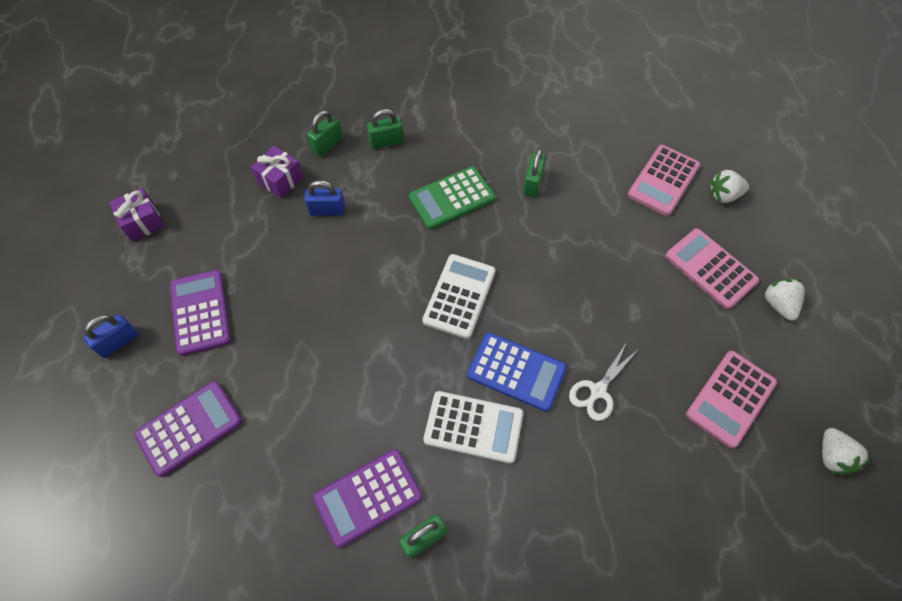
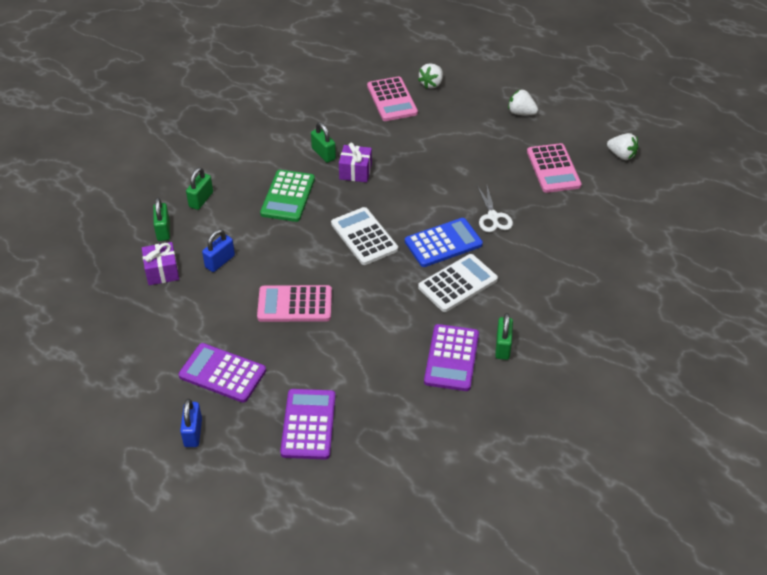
camera: 50 degrees left, 15 degrees down
purple gift [109,188,165,242] -> purple gift moved to [339,143,372,182]
pink calculator [665,228,759,309] -> pink calculator moved to [257,285,332,322]

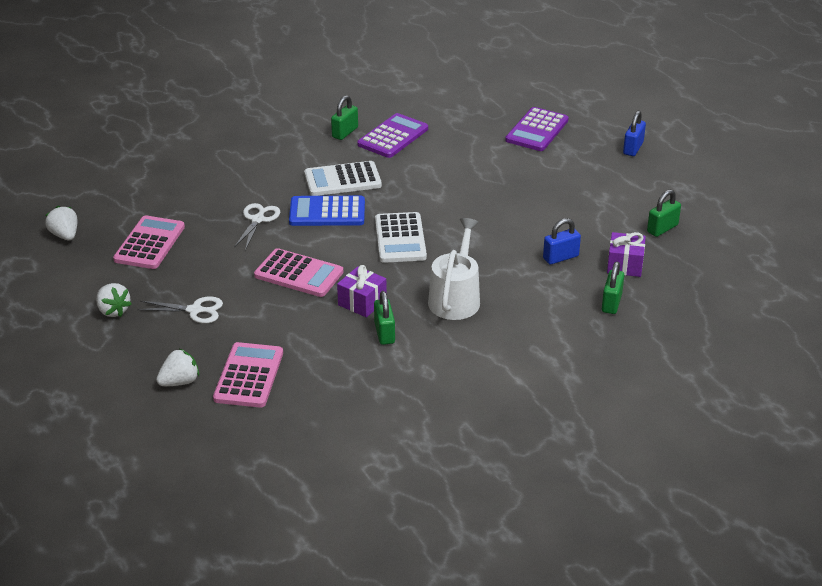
camera: 155 degrees left, 10 degrees down
purple calculator [178,343,266,403] -> none
green padlock [186,167,213,210] -> green padlock moved to [647,189,681,237]
pink calculator [257,285,332,322] -> pink calculator moved to [254,248,343,297]
green calculator [260,170,315,222] -> white watering can [428,218,480,320]
none -> white scissors [137,296,223,323]

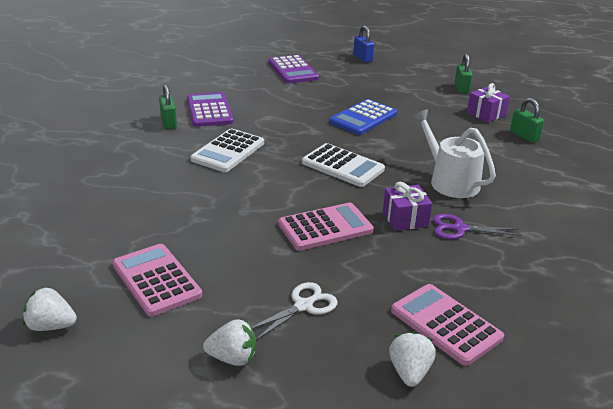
camera: 50 degrees left, 5 degrees down
white scissors [234,203,280,250] -> none
blue calculator [289,196,365,226] -> blue calculator moved to [329,99,397,135]
green padlock [374,291,395,345] -> purple scissors [433,214,521,239]
blue padlock [543,218,581,264] -> none

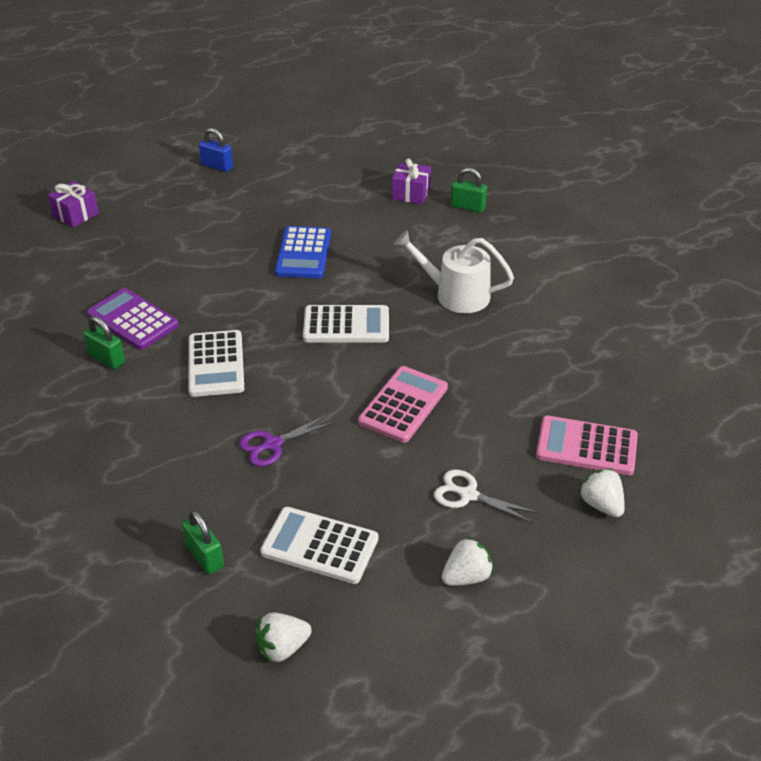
camera: 35 degrees left, 10 degrees up
pink calculator [112,244,202,317] -> white calculator [260,507,378,584]
white scissors [252,282,338,340] -> white scissors turned 75 degrees counterclockwise [434,470,538,523]
purple calculator [269,55,319,83] -> none
purple gift [383,182,432,231] -> purple gift moved to [48,181,99,228]
purple scissors [433,214,521,239] -> purple scissors moved to [239,414,335,467]
green padlock [455,53,473,93] -> green padlock moved to [182,510,224,574]

